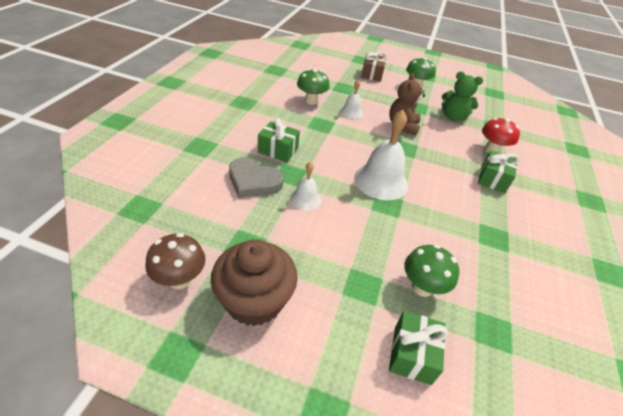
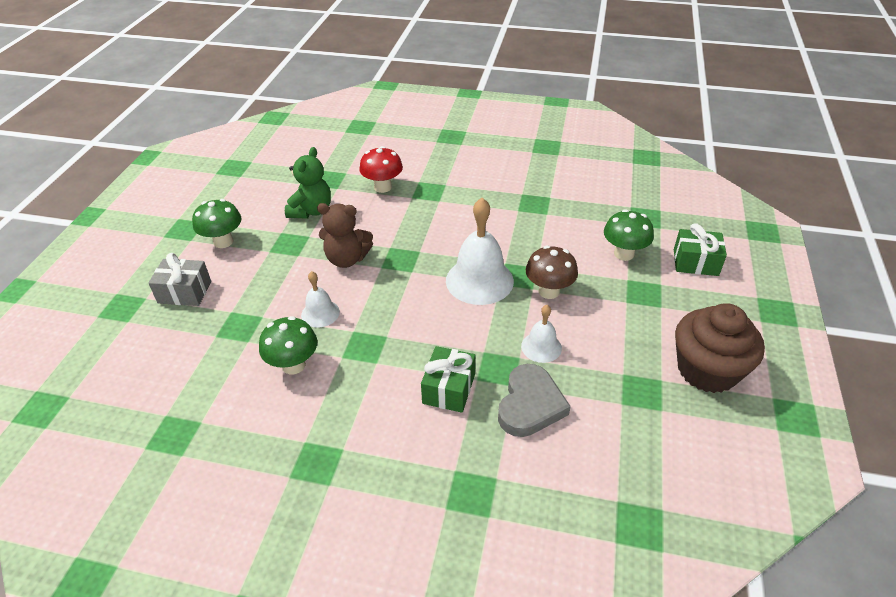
camera: 90 degrees left, 0 degrees up
brown mushroom [145,233,206,289] -> brown mushroom moved to [526,246,578,299]
brown gift [361,52,387,82] -> grey gift [149,253,211,306]
green gift [478,150,520,193] -> none

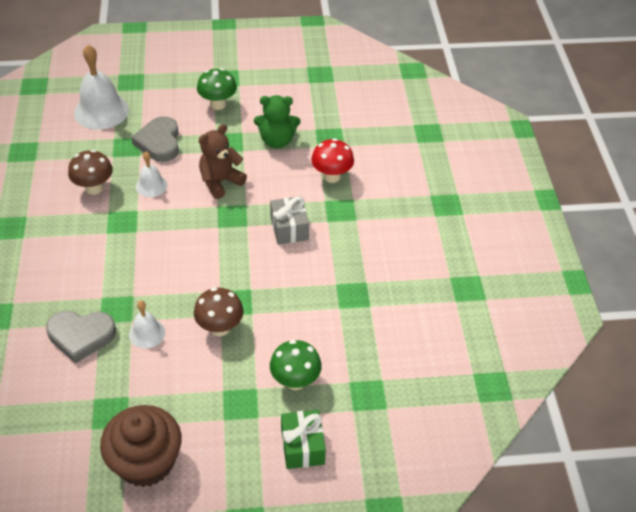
camera: 70 degrees right, 5 degrees up
grey gift [149,253,211,306] -> grey gift moved to [270,196,309,245]
green mushroom [259,316,317,374] -> brown mushroom [68,150,113,195]
brown teddy bear [317,203,373,268] -> brown teddy bear turned 60 degrees clockwise [199,124,247,199]
green gift [421,346,475,413] -> none
white bell [446,198,514,305] -> white bell moved to [74,45,129,130]
none -> grey heart [131,116,179,162]

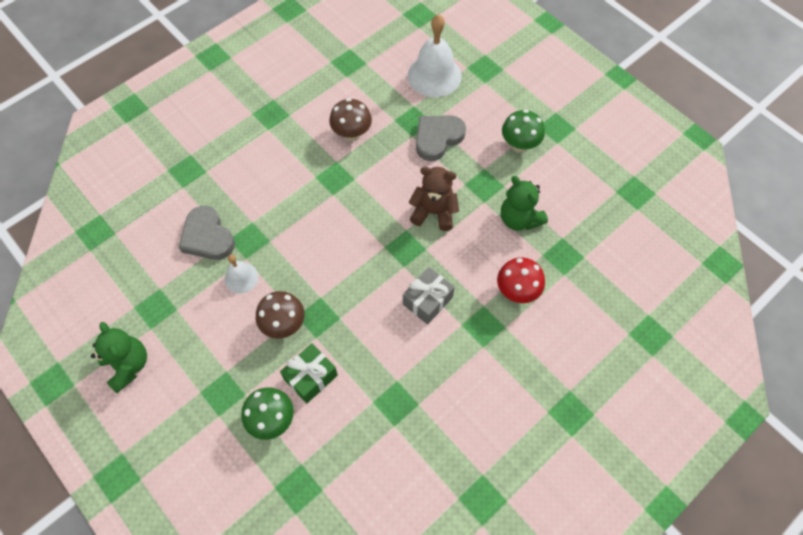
camera: 55 degrees right, 15 degrees up
brown cupcake [100,405,182,487] -> green teddy bear [91,322,147,393]
white bell [136,152,167,197] -> none
green gift [281,410,326,469] -> green gift moved to [280,343,338,403]

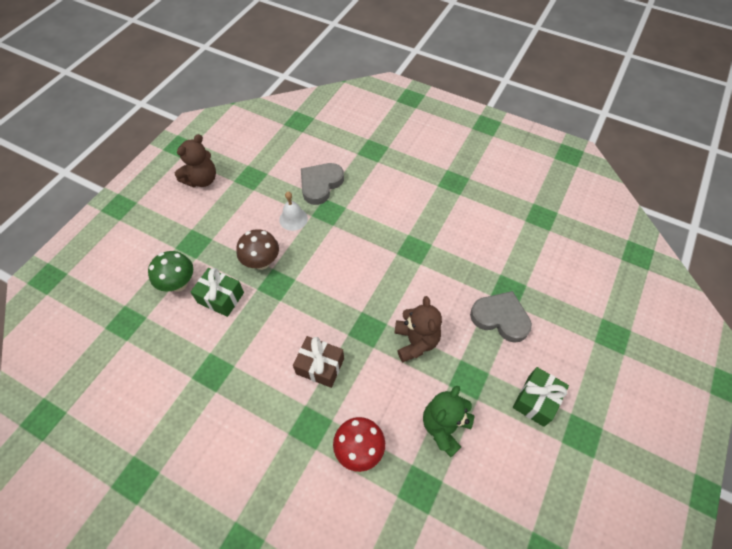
camera: 70 degrees right, 5 degrees down
green teddy bear [91,322,147,393] -> brown teddy bear [175,134,216,187]
brown mushroom [329,98,372,141] -> none
grey gift [403,267,455,325] -> brown gift [293,336,344,388]
white bell [408,14,461,97] -> none
green mushroom [502,109,545,153] -> green gift [513,367,569,427]

